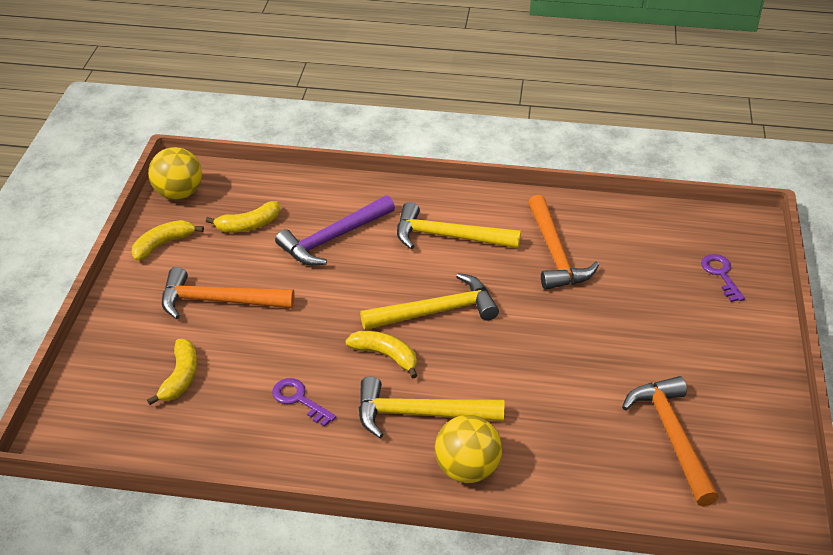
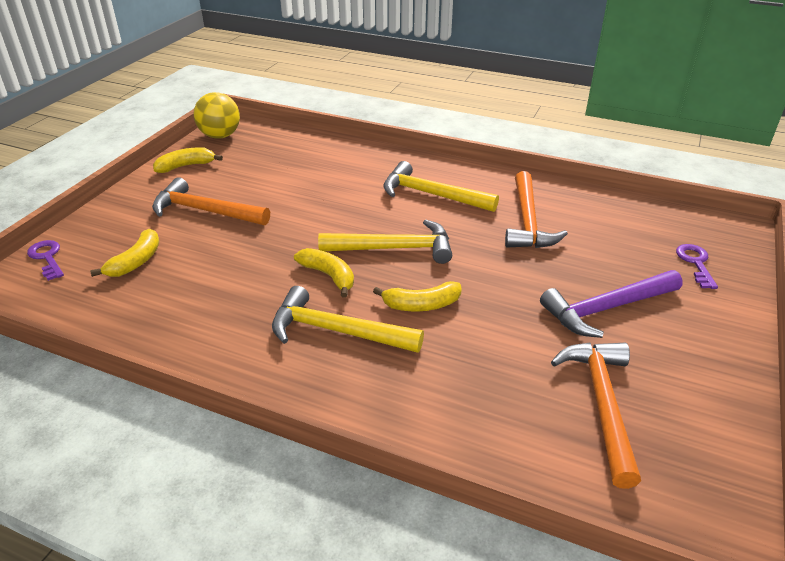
camera: 15 degrees right, 5 degrees down
yellow banana [206,201,280,233] -> yellow banana moved to [373,281,462,312]
purple key [272,378,336,427] -> purple key moved to [27,240,64,281]
purple hammer [275,195,395,266] -> purple hammer moved to [540,270,683,338]
yellow ball [435,415,503,483] -> none

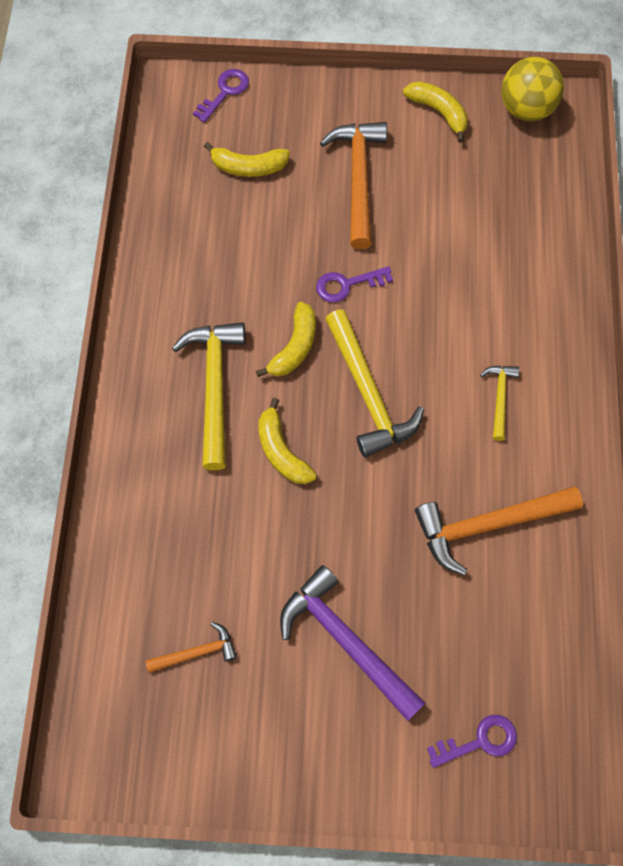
camera: 70 degrees right, 30 degrees up
yellow hammer [383,161,499,212] -> yellow hammer [480,366,519,441], size x0.52
orange hammer [551,343,641,489] -> orange hammer [145,622,237,673], size x0.52
none -> purple key [316,266,393,302]

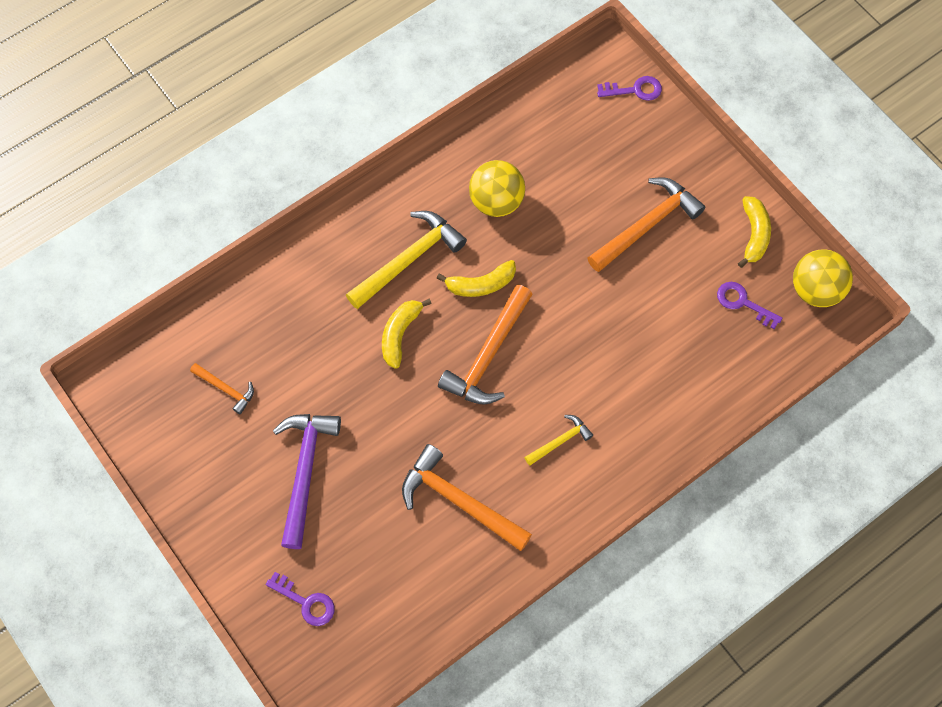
camera: 50 degrees right, 0 degrees up
yellow banana [204,142,290,177] -> none
purple key [316,266,393,302] -> purple key moved to [717,282,783,329]
yellow hammer [325,309,424,457] -> orange hammer [438,284,533,405]
none -> yellow ball [469,160,525,217]

